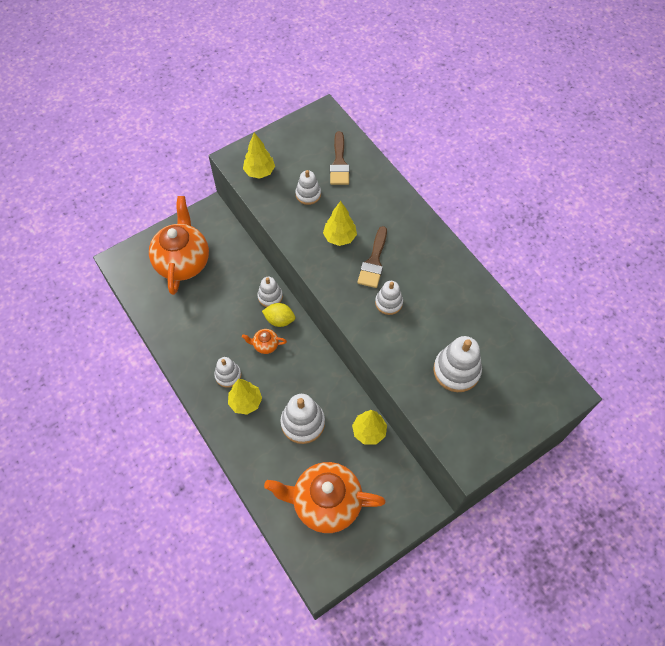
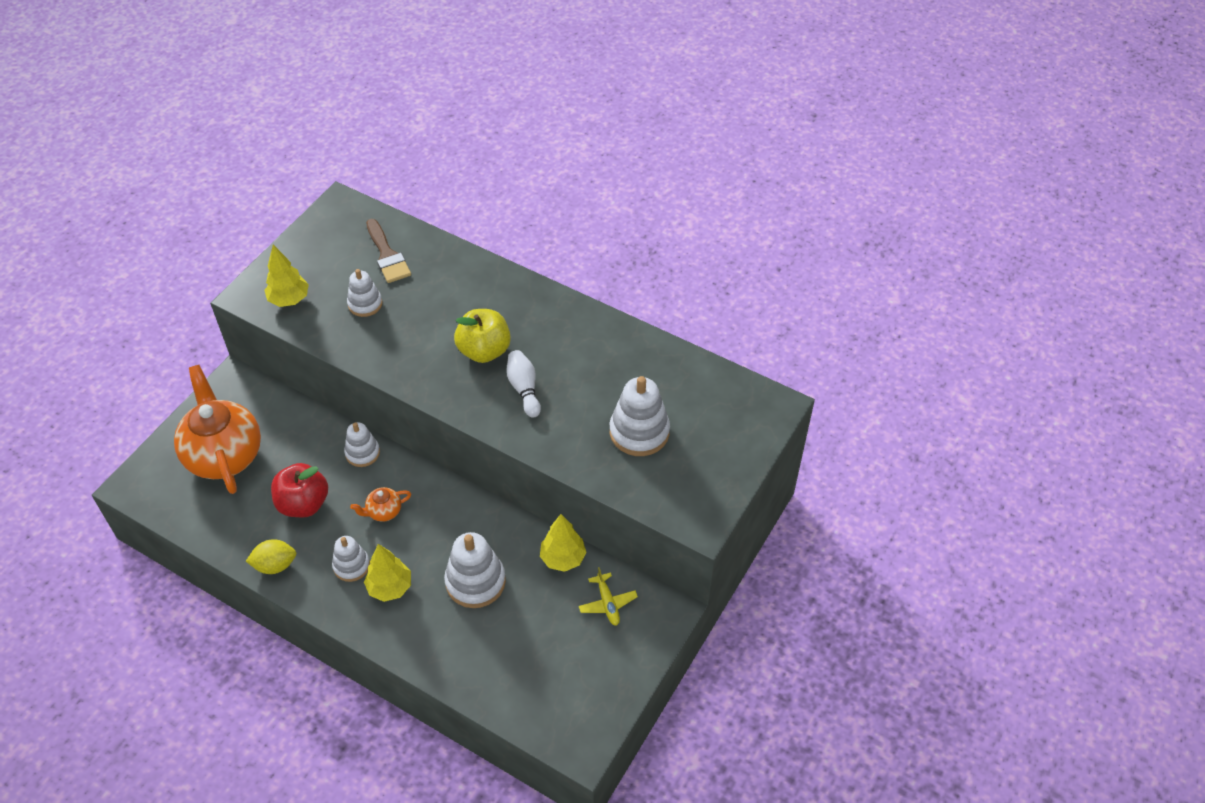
camera: 25 degrees left, 10 degrees down
yellow lemon [262,303,295,327] -> yellow lemon moved to [246,539,296,574]
orange teapot [264,462,386,533] -> none
yellow tree [323,201,357,246] -> none
brown brush [357,226,387,288] -> yellow apple [454,309,511,363]
white stacking toy [375,281,403,315] -> white bowling pin [507,350,541,418]
none -> red apple [271,463,328,517]
none -> yellow plane [579,567,638,626]

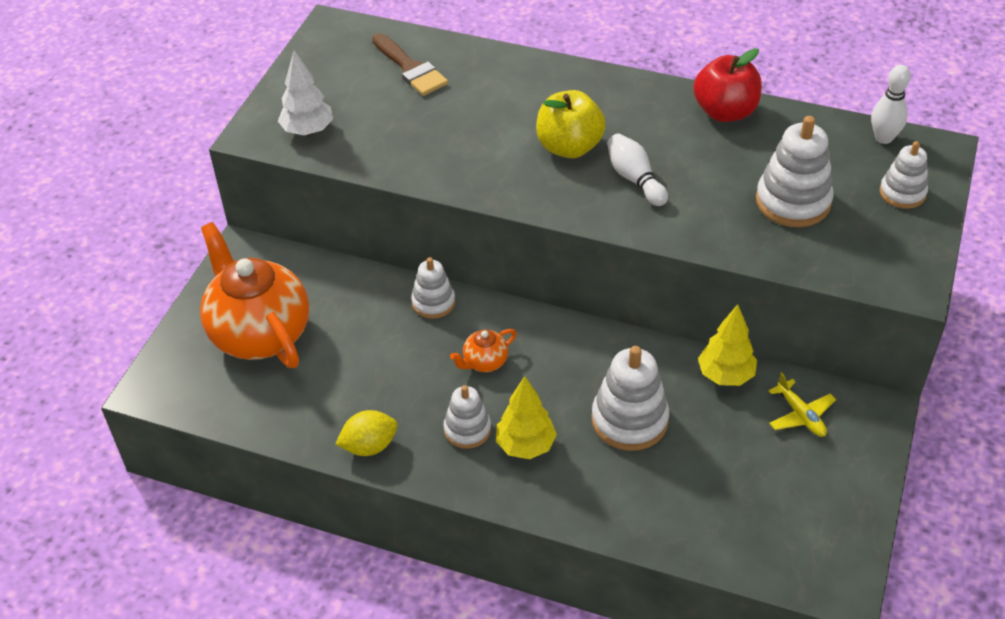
camera: 10 degrees left, 5 degrees down
yellow tree [264,245,309,307] -> white tree [278,50,333,136]
red apple [271,463,328,517] -> red apple moved to [693,48,762,122]
white stacking toy [347,269,382,317] -> white stacking toy moved to [880,141,928,209]
none -> white bowling pin [871,65,911,144]

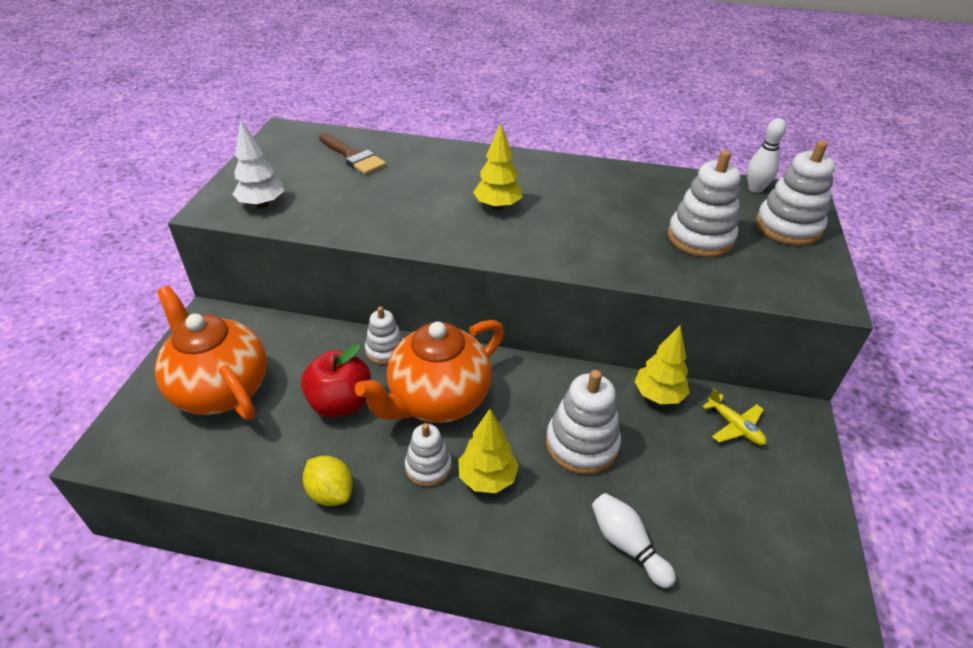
camera: 10 degrees left, 5 degrees down
yellow lemon [336,410,398,456] -> yellow lemon turned 75 degrees clockwise [303,456,353,506]
orange teapot [450,329,517,372] -> orange teapot [355,320,504,423], size x2.39
yellow apple [536,90,606,158] -> yellow tree [473,123,522,210]
white bowling pin [607,133,668,206] -> white bowling pin moved to [592,493,676,588]
red apple [693,48,762,122] -> red apple moved to [301,344,371,417]
white stacking toy [880,141,928,209] -> white stacking toy [756,140,835,246], size x1.62

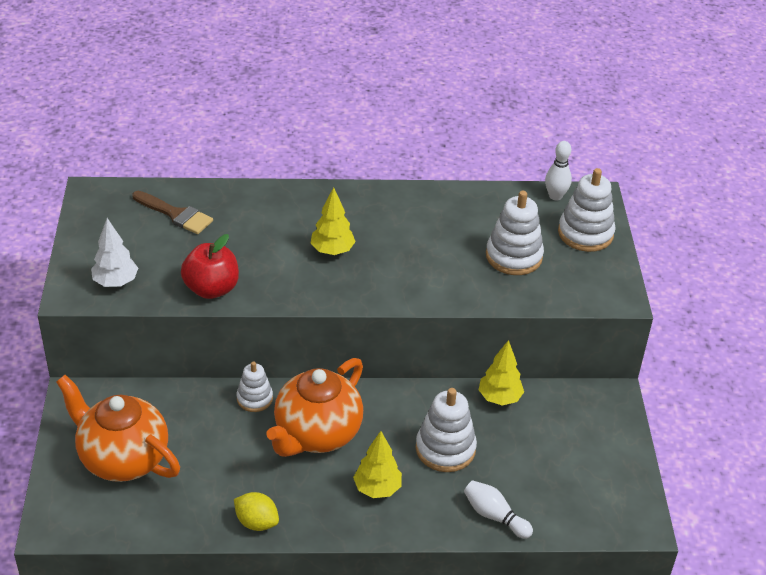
camera: 15 degrees left, 0 degrees up
red apple [301,344,371,417] -> red apple moved to [181,234,239,299]
white stacking toy [405,423,452,487] -> none
yellow plane [703,388,767,445] -> none

